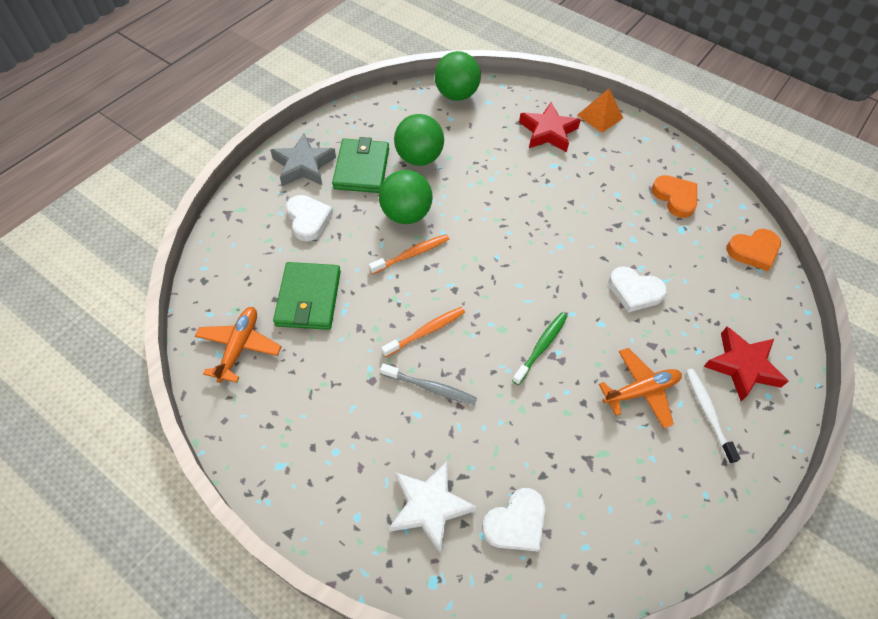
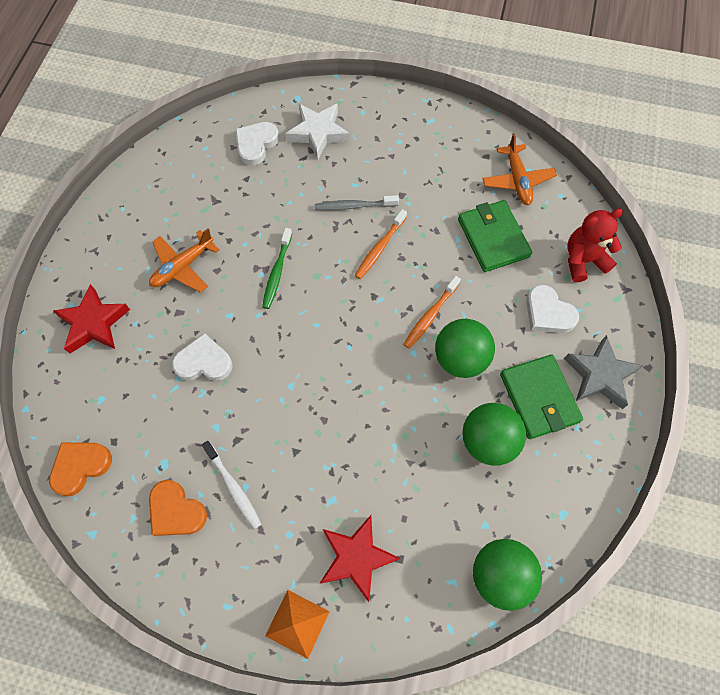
camera: 160 degrees right, 10 degrees up
white toothbrush [686,369,741,464] -> white toothbrush moved to [202,441,261,529]
none -> red teddy bear [567,208,623,282]

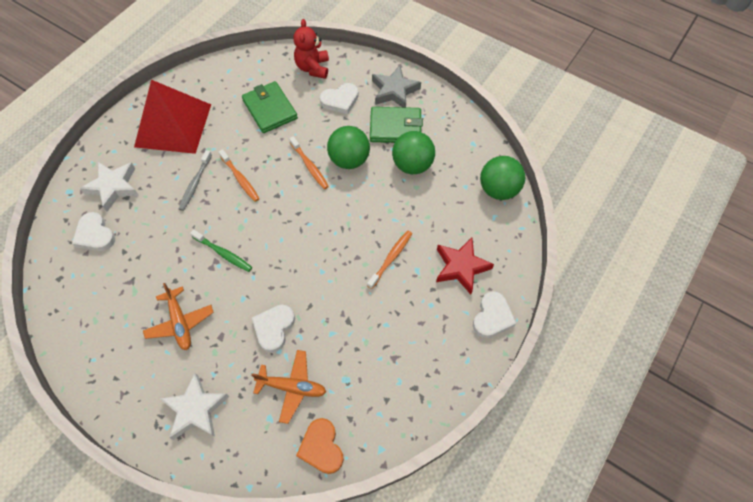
camera: 70 degrees left, 5 degrees down
red star [53,284,130,354] -> white star [160,373,229,440]
orange heart [149,480,207,536] -> none
white toothbrush [202,441,261,529] -> none
orange pyramid [265,590,330,659] -> white heart [473,291,516,338]
green wallet [458,200,532,272] -> green wallet turned 60 degrees clockwise [242,81,298,133]
orange plane [482,133,557,205] -> orange plane moved to [251,350,326,424]
none -> red pyramid [134,80,211,154]
none -> orange toothbrush [367,231,412,289]

